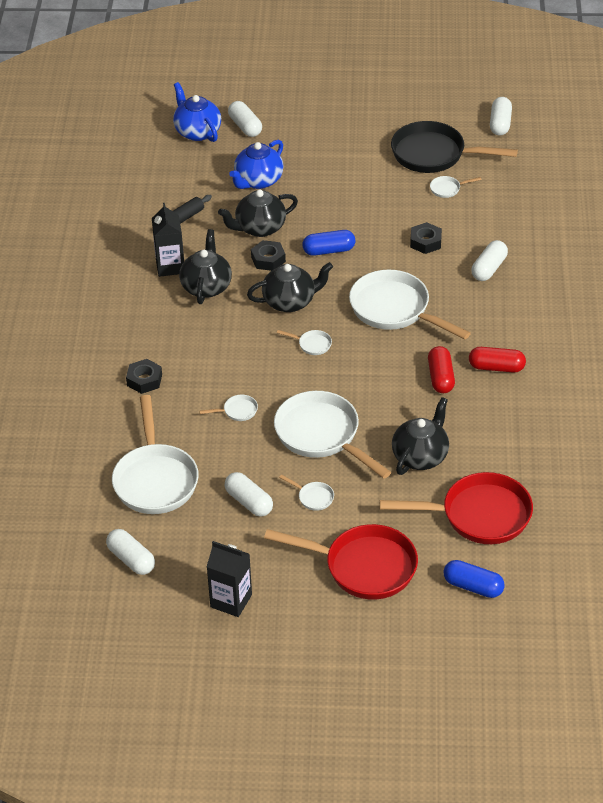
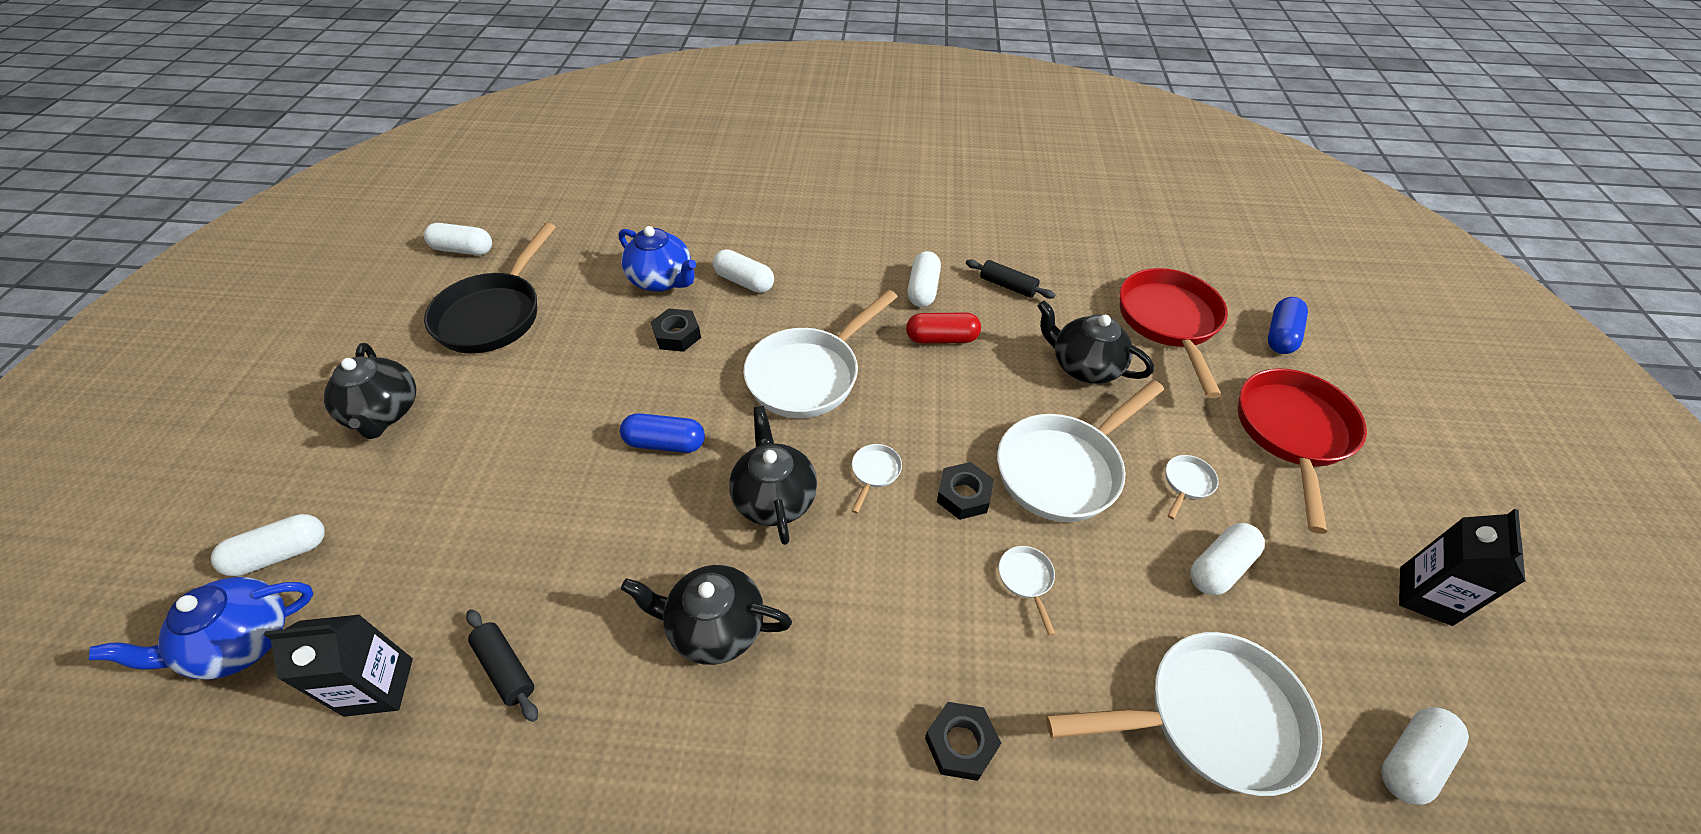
camera: 90 degrees left, 5 degrees up
black carton [152,203,184,277] -> black carton moved to [264,615,413,717]
black teapot [218,189,298,237] -> black teapot moved to [323,343,417,439]
blue teapot [229,140,283,189] -> blue teapot moved to [619,226,696,292]
black nut [251,240,286,271] -> black nut moved to [937,462,994,520]
blue capsule [302,230,355,256] -> blue capsule turned 75 degrees counterclockwise [620,413,705,453]
white pan [430,176,482,198] -> none
red capsule [469,347,526,373] -> white capsule [907,251,941,307]
none -> black rolling pin [966,259,1055,299]

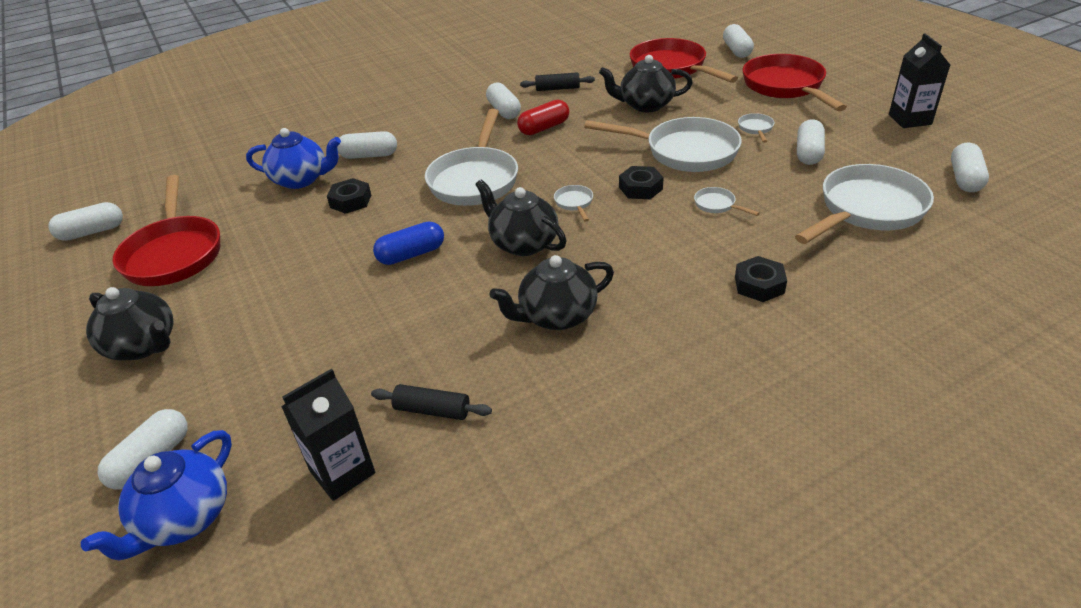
camera: 30 degrees left, 10 degrees down
black pan [424,223,556,354] -> red pan [112,175,220,286]
white pan [997,380,1164,522] -> white pan turned 90 degrees counterclockwise [584,117,742,172]
blue capsule [1268,297,1308,354] -> white capsule [723,24,754,58]

